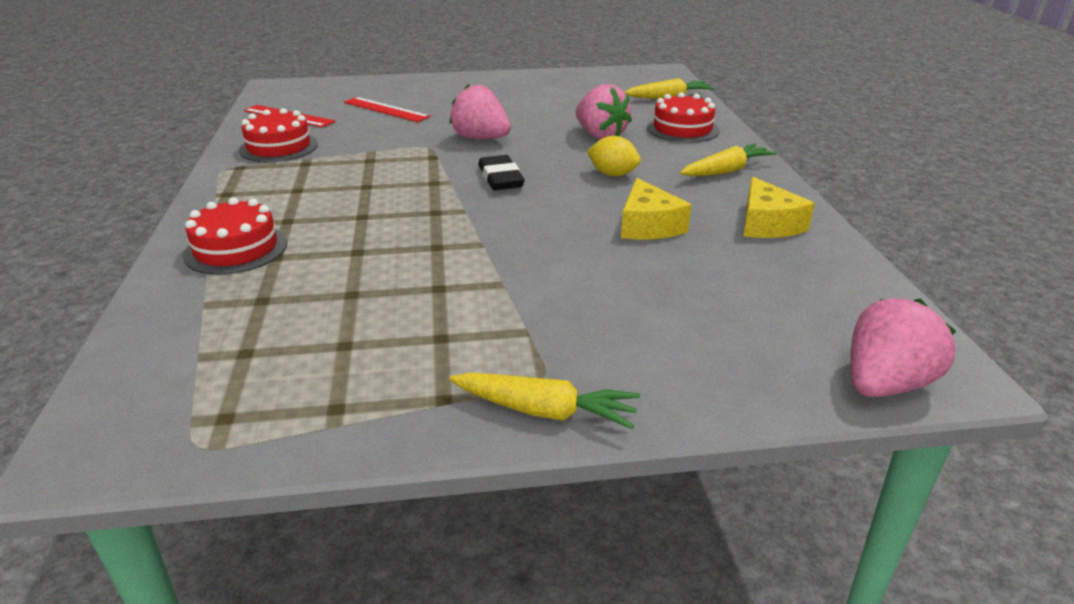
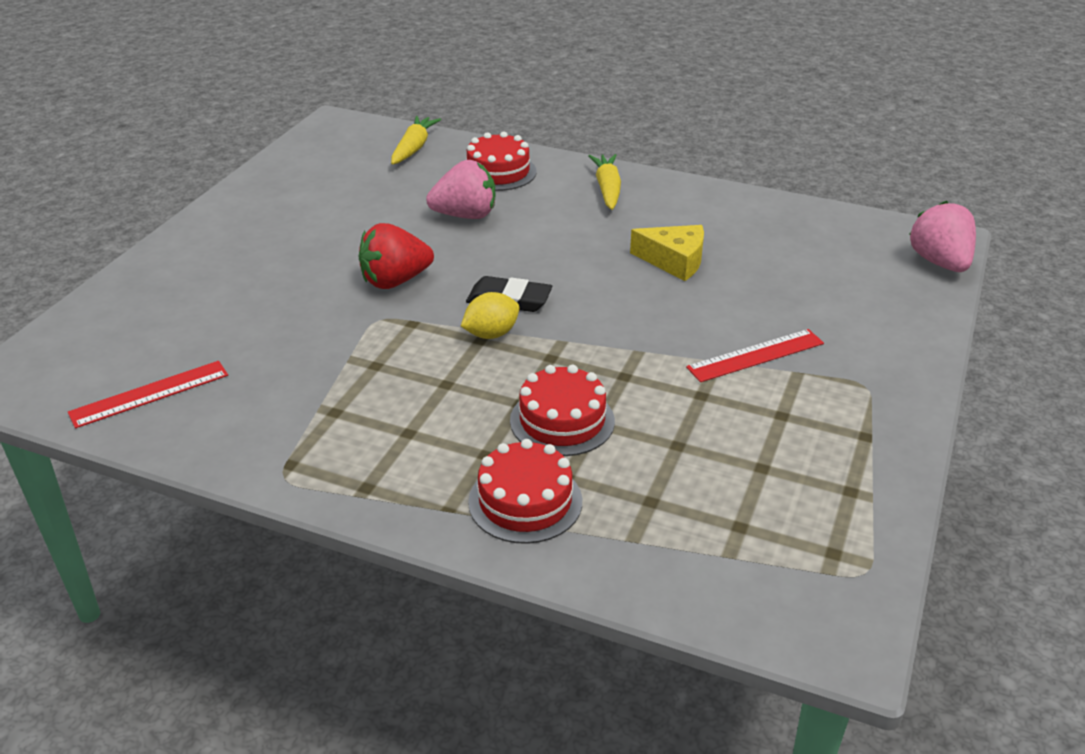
camera: 60 degrees left, 5 degrees up
red cake [239,108,318,162] -> red cake moved to [510,364,615,456]
red ruler [344,97,430,122] -> red ruler moved to [686,329,824,382]
yellow carrot [449,373,640,429] -> none
pink strawberry [450,84,511,139] -> red strawberry [358,223,434,289]
yellow lemon [587,136,641,177] -> yellow lemon moved to [461,292,520,339]
yellow cheese [743,177,815,238] -> none

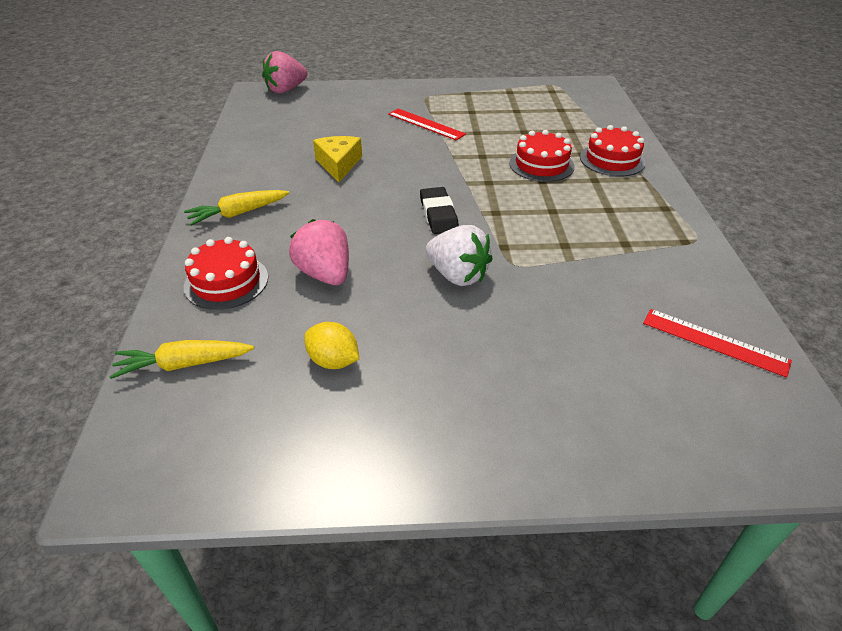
camera: 115 degrees left, 5 degrees up
red strawberry [358,223,434,289] -> white strawberry [426,225,493,286]
yellow lemon [461,292,520,339] -> yellow lemon moved to [304,322,359,369]

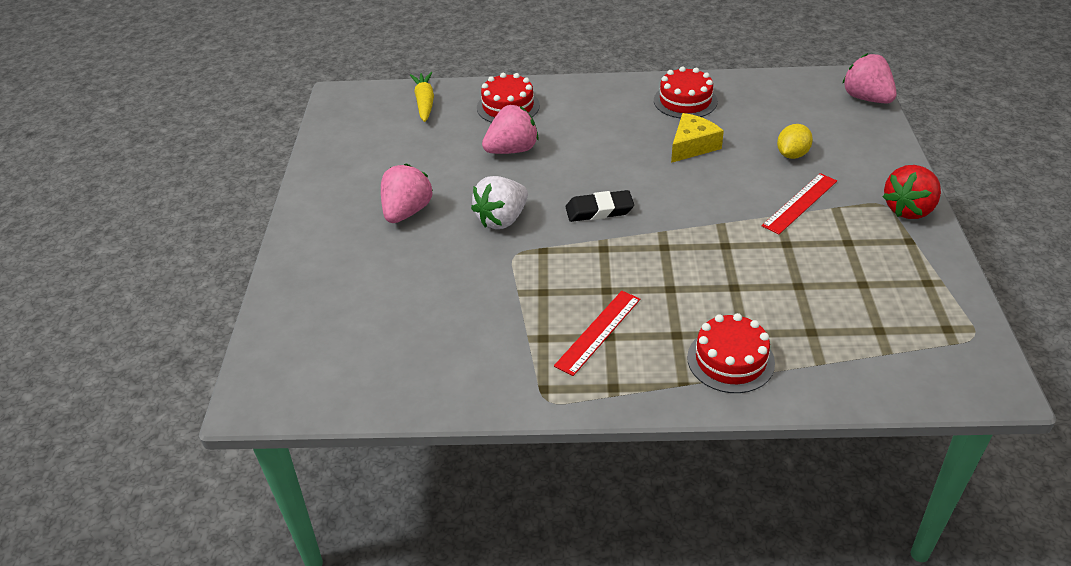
camera: 95 degrees right, 0 degrees up
yellow carrot [184,190,289,226] -> none
yellow lemon [304,322,359,369] -> yellow lemon moved to [777,124,813,159]
yellow cheese [313,136,362,182] -> yellow cheese turned 45 degrees counterclockwise [671,113,724,163]
red cake [509,130,575,182] -> red cake moved to [654,66,718,118]
red ruler [643,309,792,378] -> red ruler moved to [554,291,640,376]
none -> pink strawberry [381,164,433,223]
none -> red strawberry [883,165,941,219]

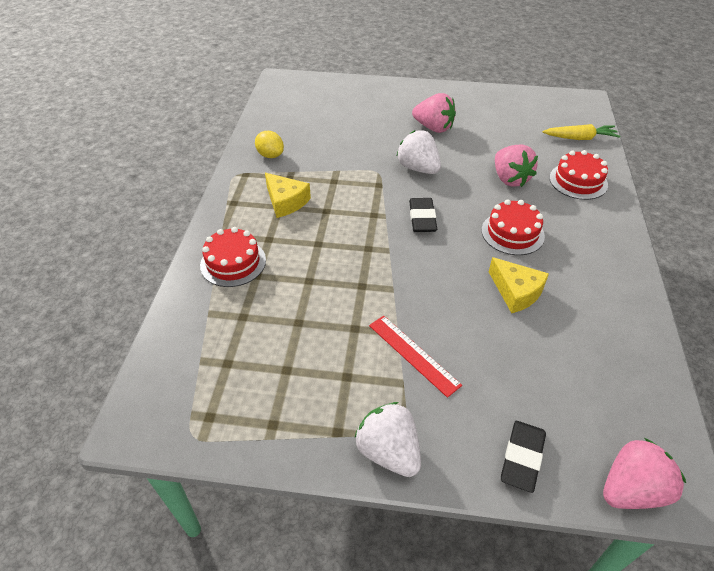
camera: 95 degrees right, 5 degrees up
red ruler [554,291,640,376] -> yellow cheese [265,173,311,218]
red cake [654,66,718,118] -> red cake moved to [482,199,545,255]
yellow lemon [777,124,813,159] -> yellow lemon moved to [255,131,284,158]
red strawberry [883,165,941,219] -> white strawberry [354,402,421,477]
none -> black eraser [501,421,546,493]

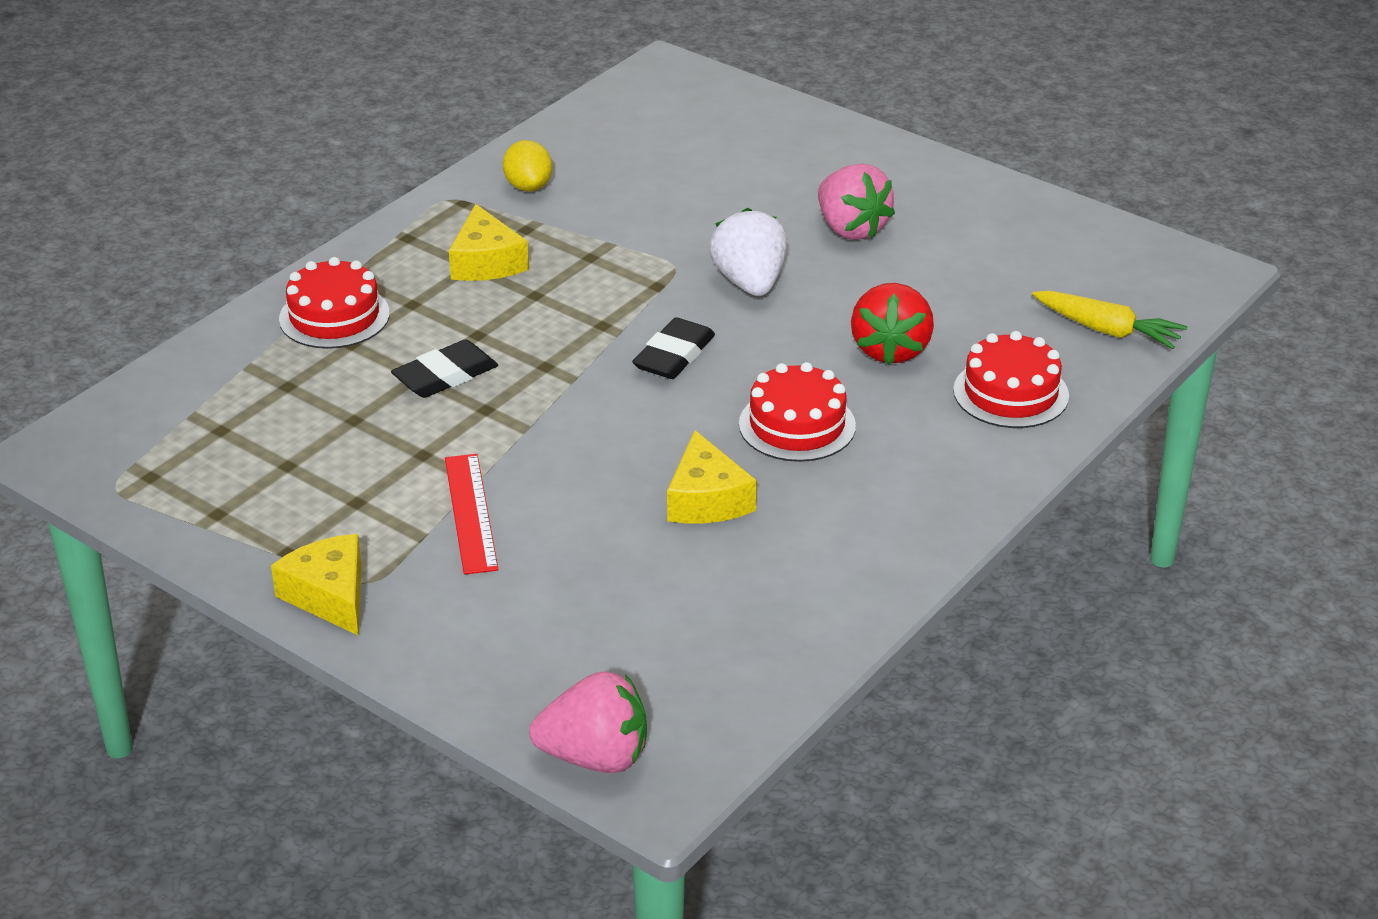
camera: 30 degrees right, 10 degrees down
white strawberry [354,402,421,477] -> yellow cheese [271,534,361,636]
pink strawberry [495,144,538,187] -> red strawberry [851,283,934,365]
black eraser [501,421,546,493] -> black eraser moved to [391,340,498,398]

